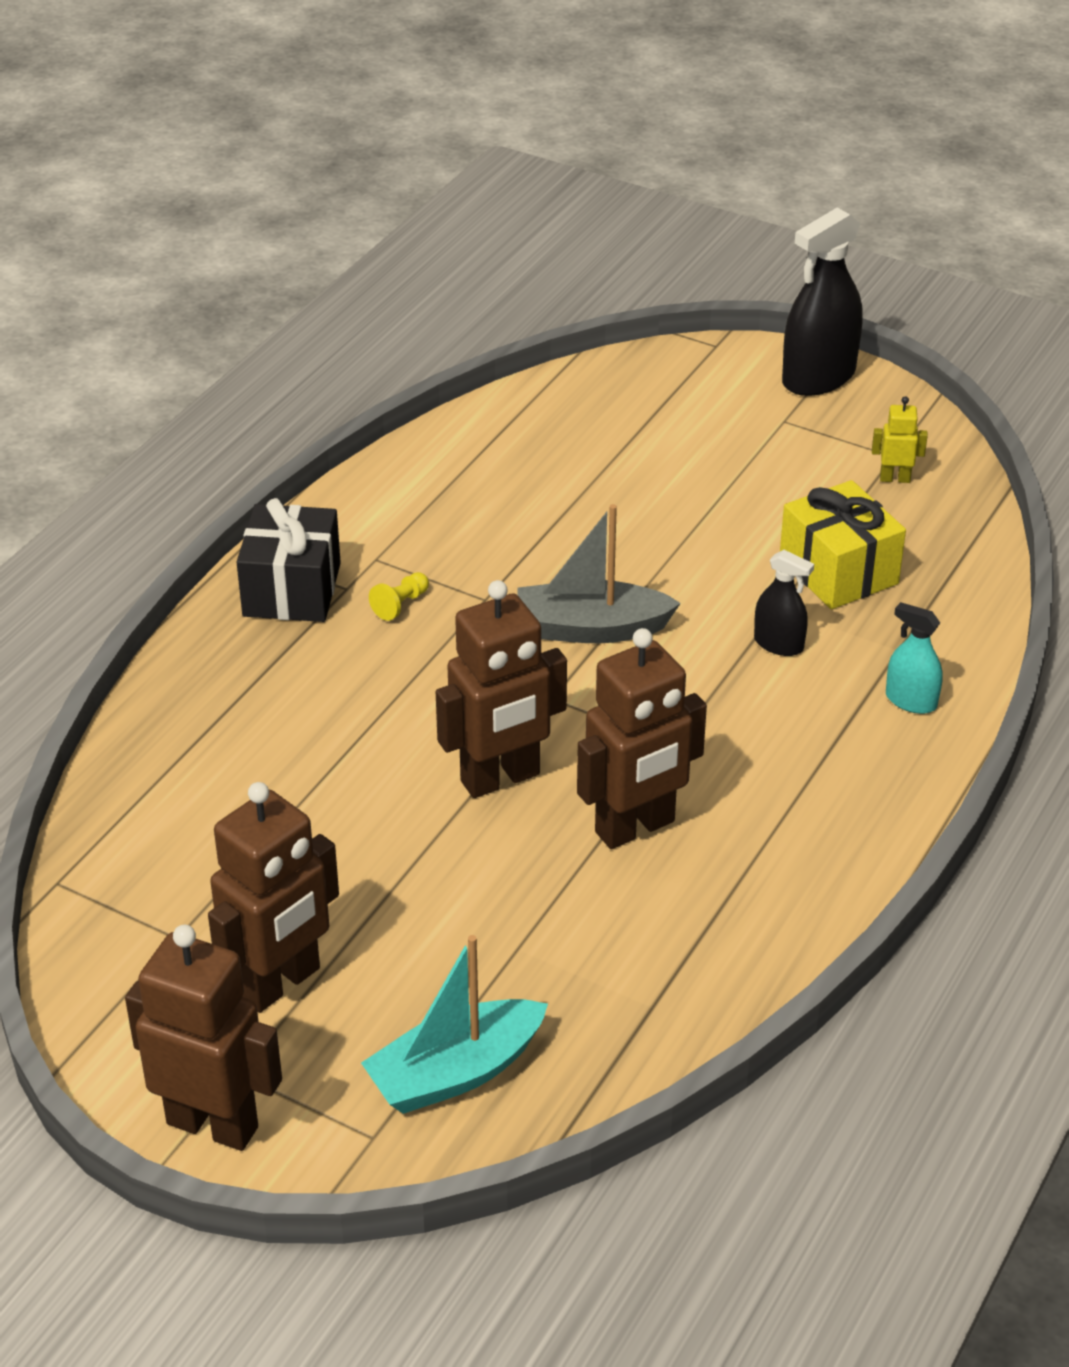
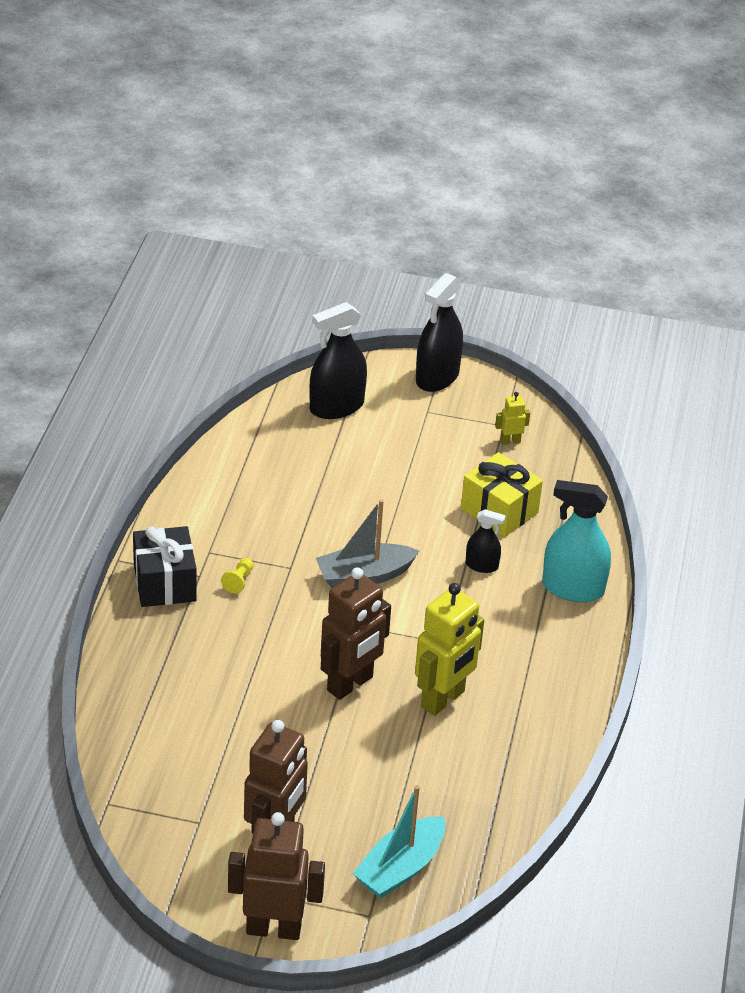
camera: 20 degrees left, 0 degrees up
brown robot [577,628,707,849] -> yellow robot [415,583,484,716]
turquoise spray bottle [886,602,943,714] -> turquoise spray bottle [542,480,611,602], size x1.88
none -> black spray bottle [309,302,367,419]

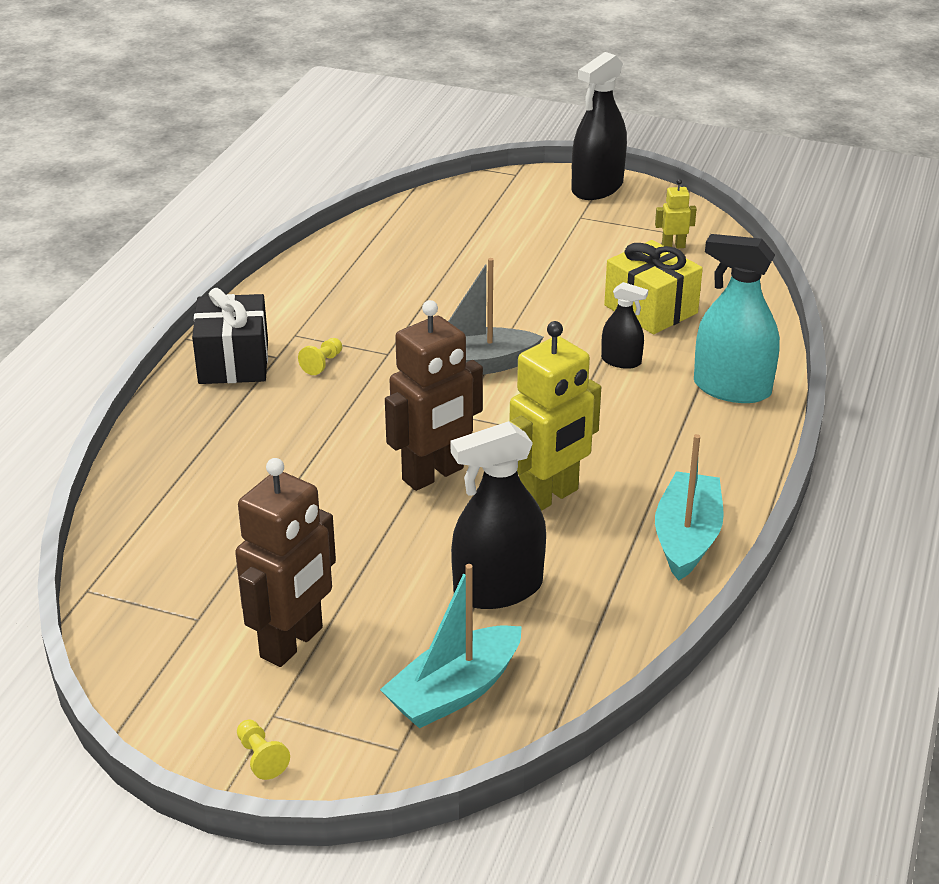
camera: 10 degrees right, 5 degrees down
brown robot [228,812,325,940] -> yellow pawn [237,720,290,780]
black spray bottle [309,302,367,419] -> black spray bottle moved to [450,421,546,609]
none -> turquoise boat [655,434,724,581]

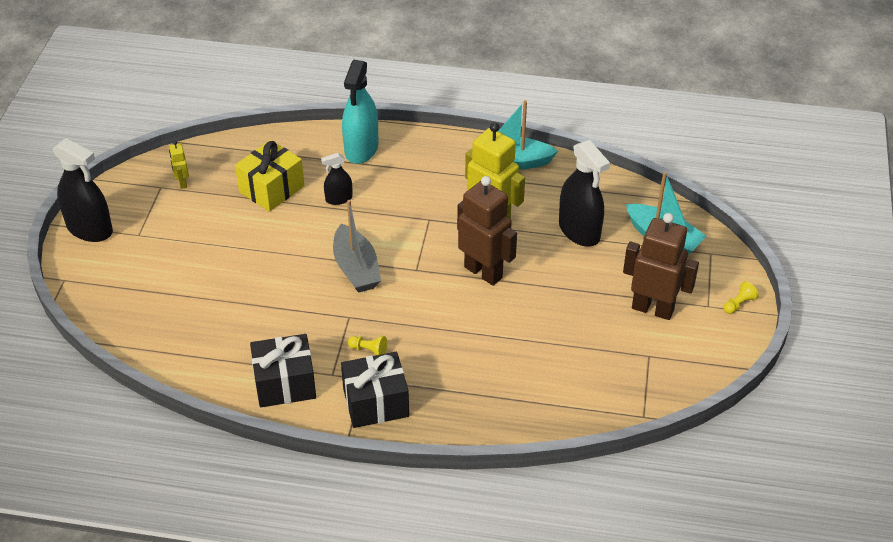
camera: 100 degrees left, 10 degrees up
black spray bottle [601,282,648,369] -> black spray bottle turned 120 degrees counterclockwise [321,153,353,205]
none -> black gift [250,334,316,407]

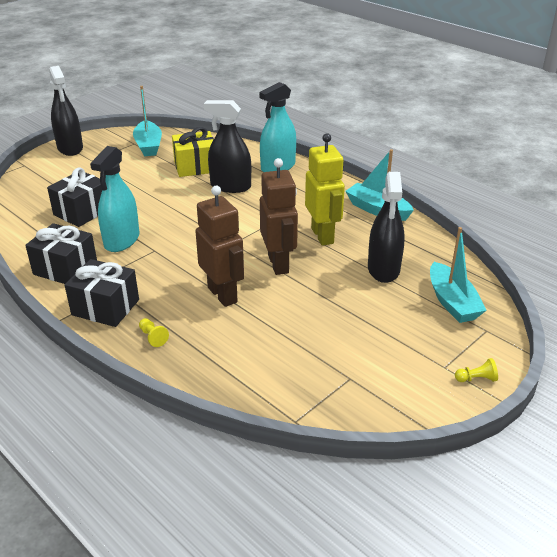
camera: 35 degrees right, 10 degrees down
yellow robot [169,141,189,189] -> turquoise boat [133,86,162,156]
black spray bottle [321,153,353,205] -> black spray bottle [204,100,251,193], size x1.88
grey boat [333,200,381,293] -> none
yellow pawn [348,336,387,355] -> yellow pawn moved to [139,318,169,347]
brown robot [623,213,699,320] -> brown robot moved to [195,186,244,307]
none -> black gift [47,167,102,227]
none -> turquoise spray bottle [90,146,140,252]

